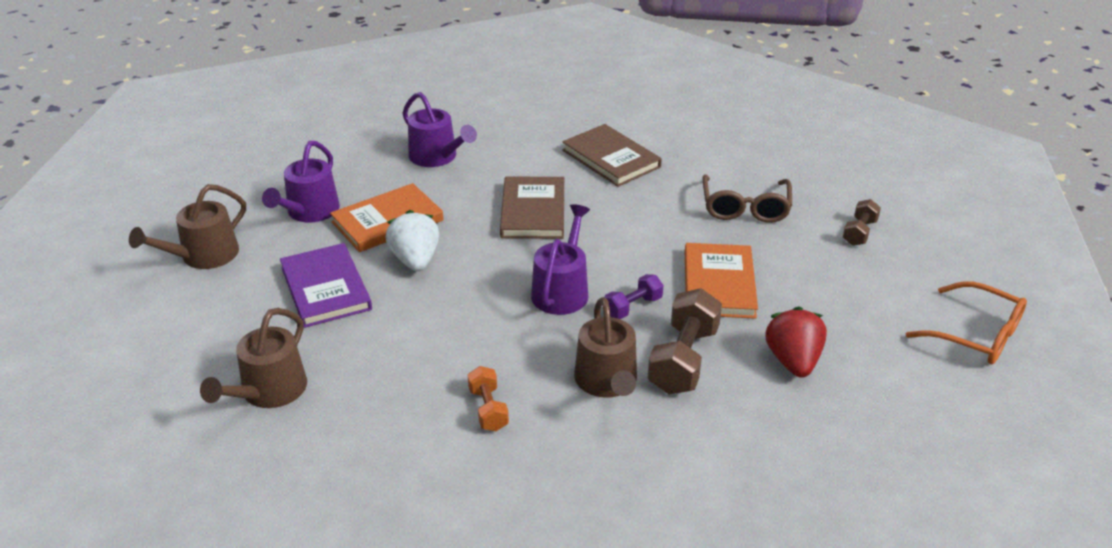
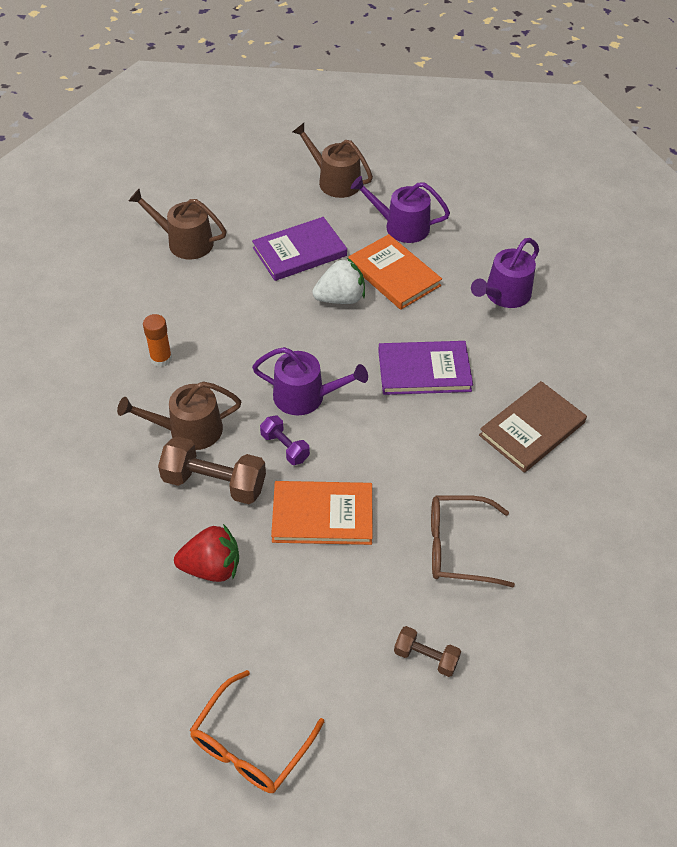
camera: 85 degrees right, 15 degrees up
orange dumbbell [468,366,509,431] -> orange glue stick [143,314,172,367]
brown book [500,176,564,239] -> purple book [378,341,473,395]

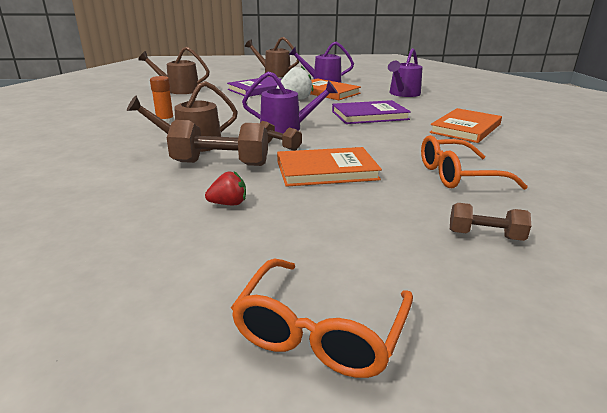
camera: 10 degrees left, 25 degrees down
red strawberry [174,524,239,582] -> red strawberry [205,171,246,205], size x0.59
purple dumbbell [260,416,310,465] -> brown dumbbell [260,121,302,151]
brown glasses [431,495,515,587] -> orange glasses [421,135,528,190]
brown book [479,381,587,473] -> orange book [429,108,502,143]

